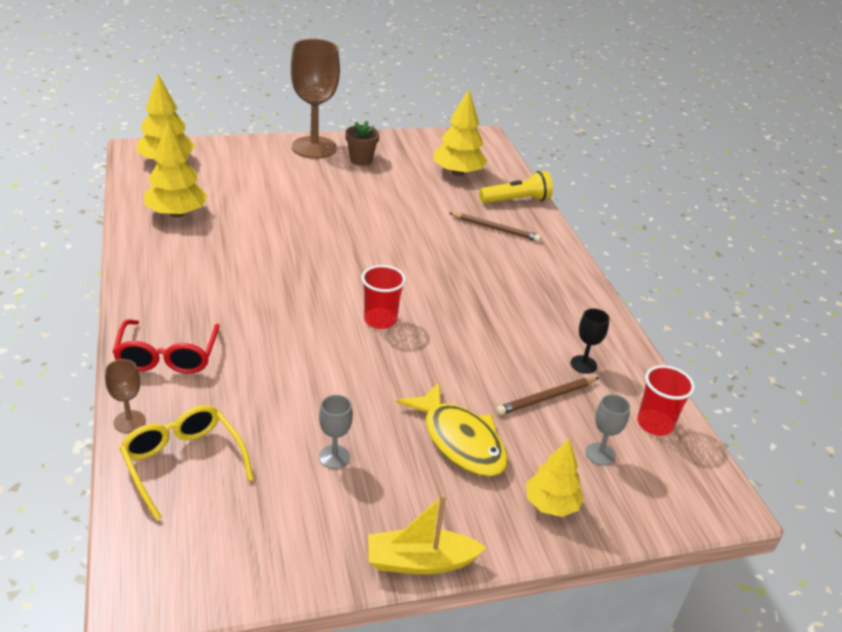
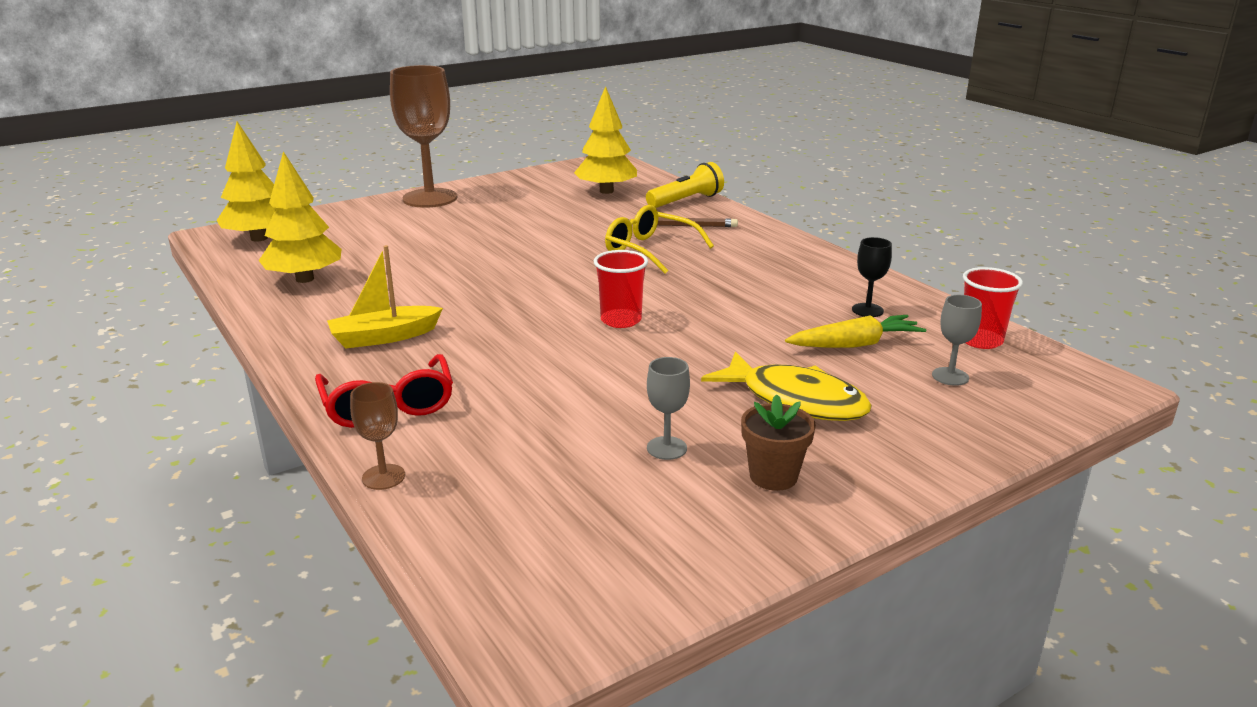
camera: 15 degrees left, 10 degrees down
yellow glasses [119,405,254,521] -> yellow glasses moved to [605,205,714,274]
brown flower pot [345,121,380,166] -> brown flower pot moved to [741,394,816,491]
yellow boat [368,494,486,574] -> yellow boat moved to [327,245,443,349]
brown pencil [496,377,599,415] -> yellow carrot [785,315,926,348]
yellow tree [526,438,584,517] -> none

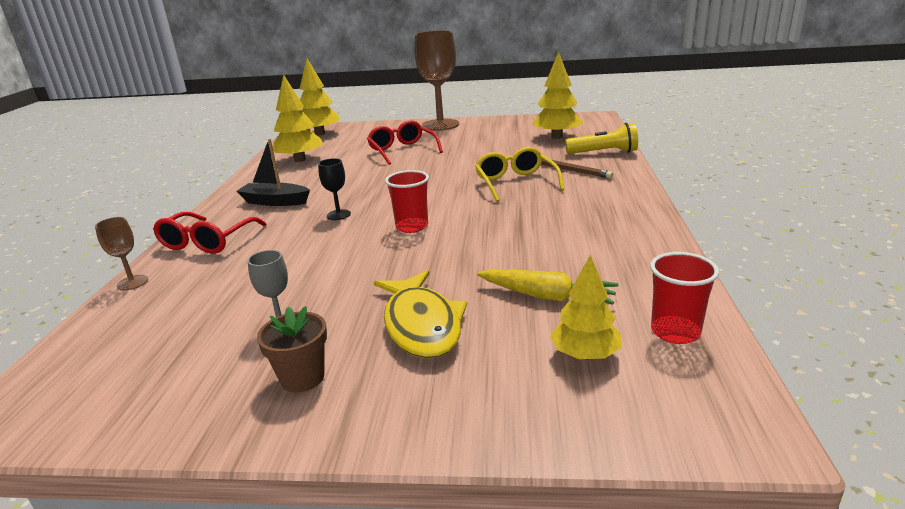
camera: 40 degrees right, 0 degrees up
yellow boat [327,245,443,349] -> black boat [236,139,310,206]
black goblet [852,237,892,317] -> black goblet moved to [318,158,351,220]
grey goblet [932,295,982,386] -> yellow tree [550,255,621,360]
none -> red glasses [367,120,443,165]

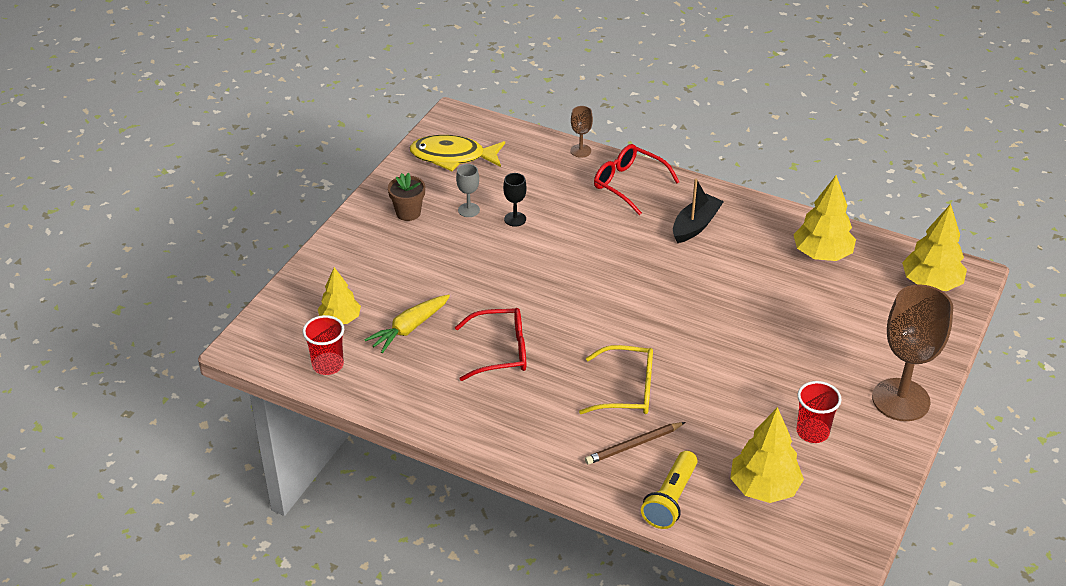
camera: 110 degrees right, 15 degrees up
black goblet [318,158,351,220] -> black goblet moved to [503,173,527,227]
red glasses [367,120,443,165] -> red glasses moved to [455,308,526,381]
yellow fish [374,270,467,359] -> yellow fish moved to [409,135,505,171]
red cup [385,170,429,233] -> red cup moved to [796,381,842,443]

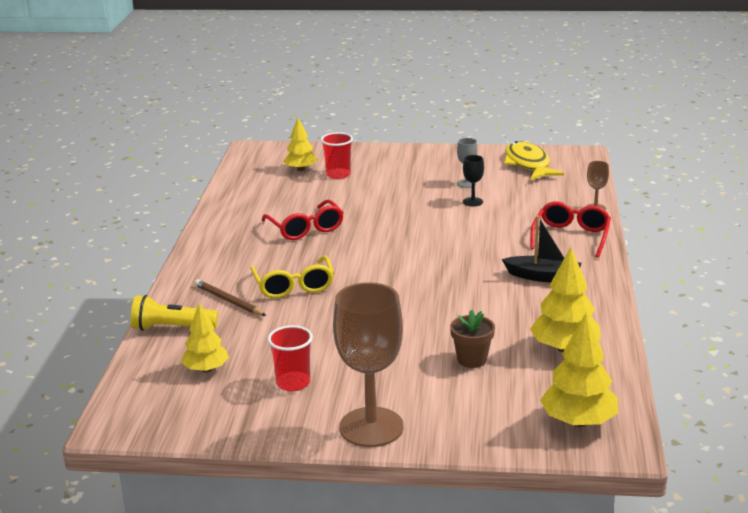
camera: 70 degrees right, 15 degrees down
red cup [303,315,344,375] -> red cup moved to [321,132,353,179]
yellow carrot [364,295,450,353] -> none
brown flower pot [388,173,425,221] -> brown flower pot moved to [450,309,495,368]
yellow tree [730,407,804,503] -> yellow tree [181,303,229,373], size x0.66

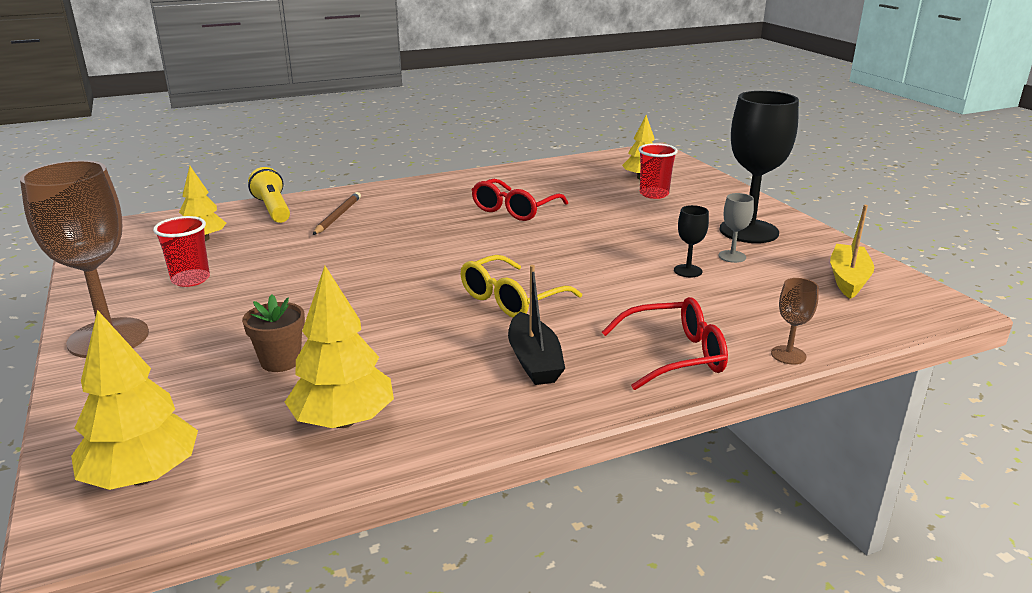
camera: 60 degrees right, 0 degrees up
yellow glasses [250,255,334,298] -> yellow glasses moved to [461,255,582,317]
yellow fish [504,141,564,180] -> yellow boat [830,205,874,299]
none -> black goblet [719,91,799,243]

